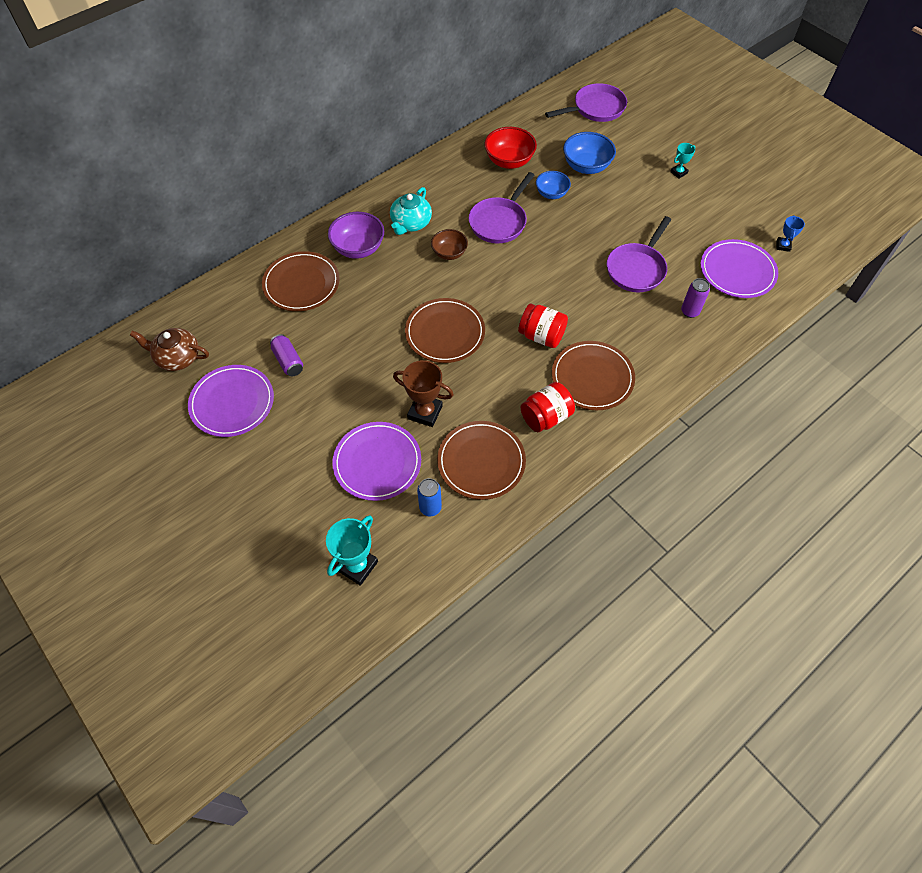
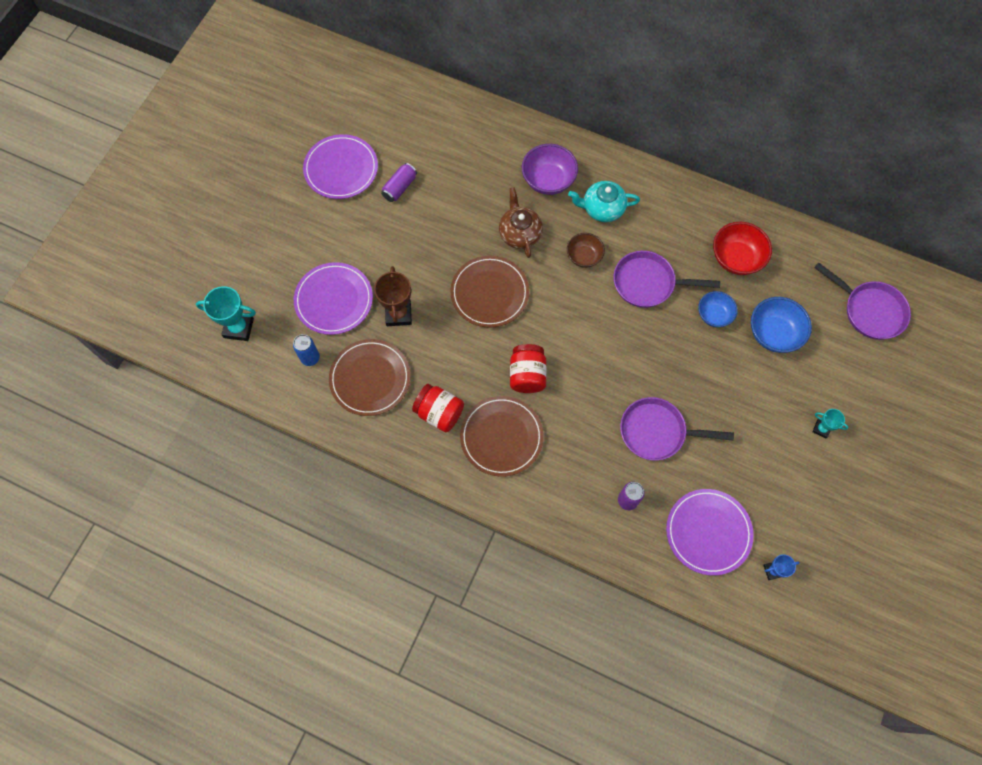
camera: 65 degrees right, 10 degrees up
brown teapot [130,328,209,371] -> brown teapot moved to [499,187,543,258]
brown plate [262,251,340,311] -> none

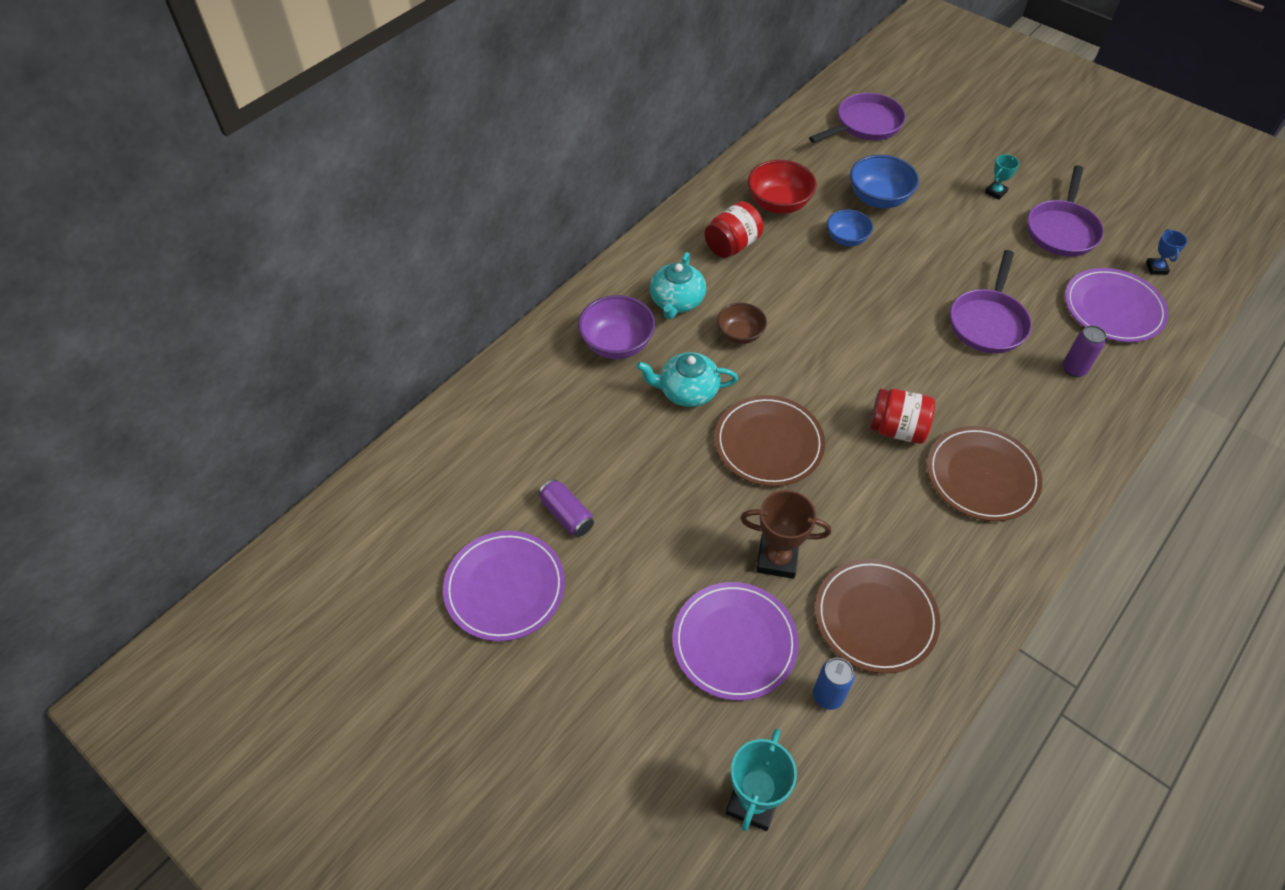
camera: 75 degrees left, 15 degrees down
red jar [412,384,464,432] -> red jar moved to [704,201,764,258]
brown teapot [499,187,543,258] -> turquoise teapot [637,352,738,407]
purple pan [613,251,720,308] -> purple pan moved to [1028,165,1104,257]

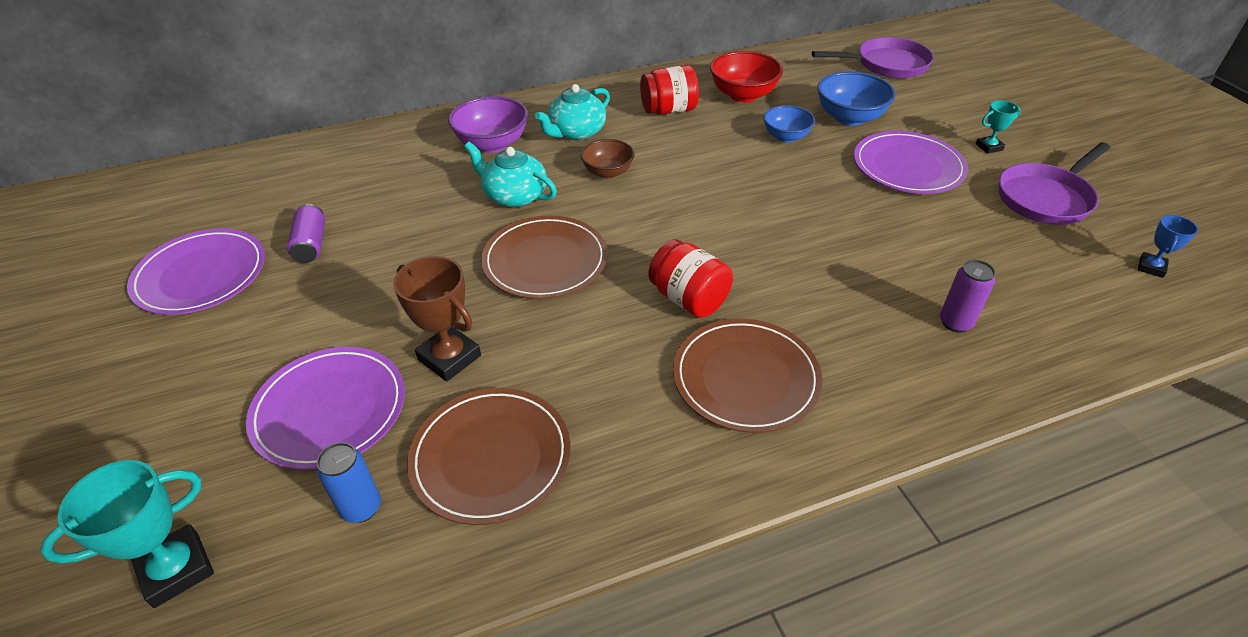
camera: 30 degrees right, 10 degrees down
purple pan [950,250,1032,354] -> none
purple plate [1065,268,1169,342] -> purple plate moved to [854,131,968,194]

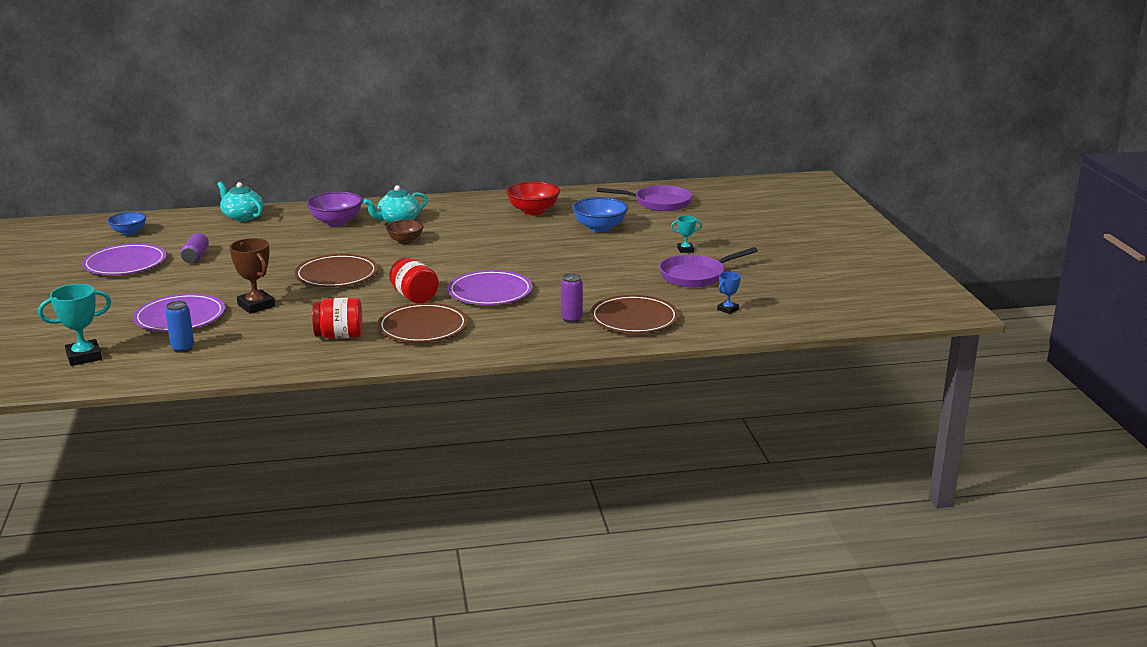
camera: 10 degrees right, 20 degrees down
brown plate [407,388,571,525] -> brown plate moved to [590,295,679,333]
turquoise teapot [464,142,557,207] -> turquoise teapot moved to [217,181,263,221]
red jar [640,65,699,115] -> red jar moved to [312,298,363,339]
blue bowl [764,105,815,142] -> blue bowl moved to [108,212,146,235]
purple plate [854,131,968,194] -> purple plate moved to [448,270,533,305]

